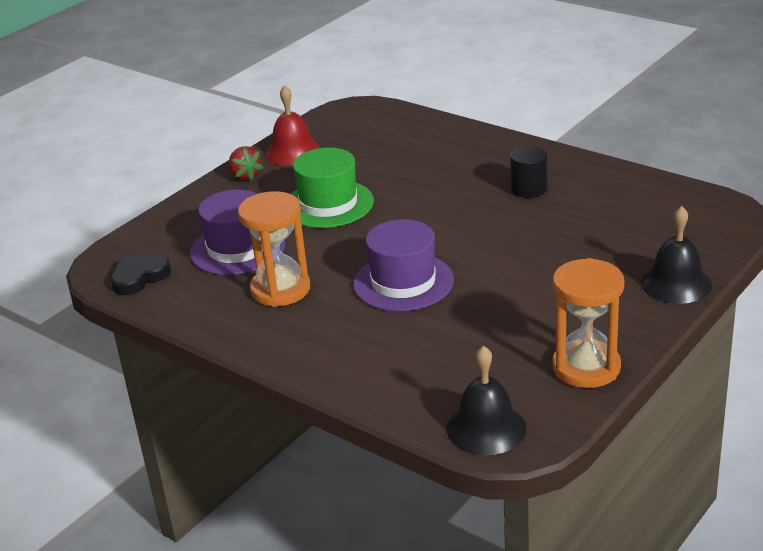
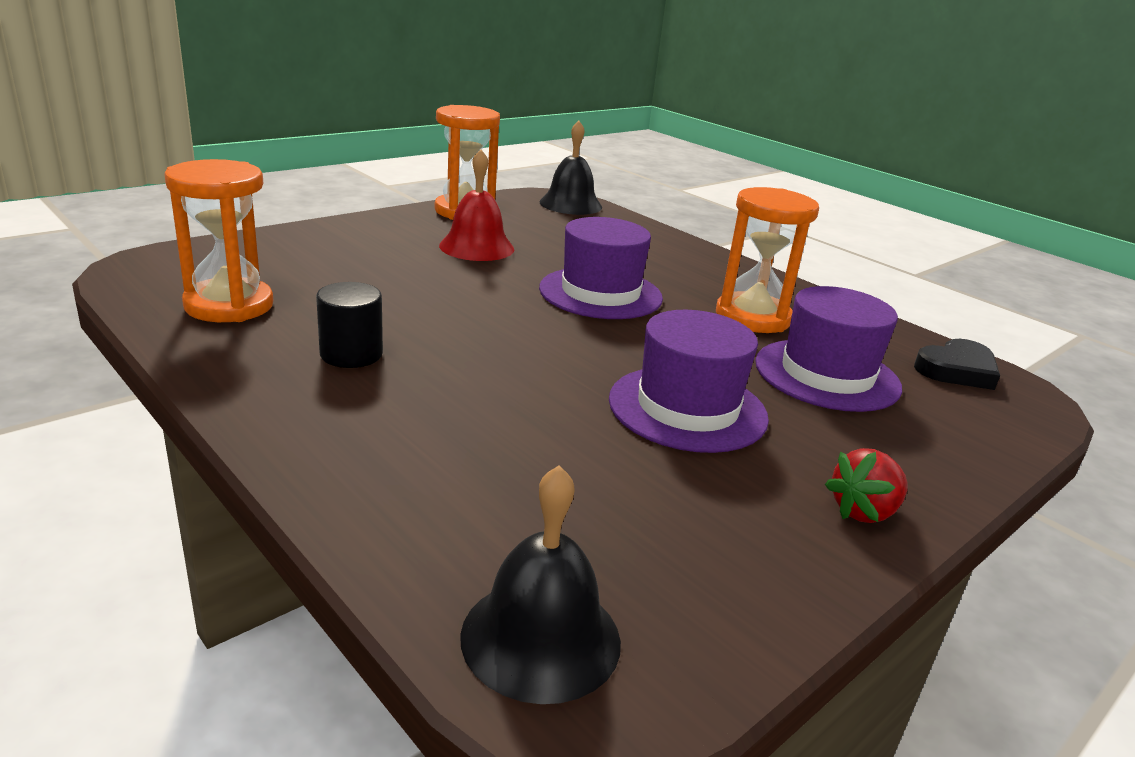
camera: 175 degrees left, 5 degrees down
red strawberry [229,146,263,181] -> red strawberry turned 105 degrees counterclockwise [825,448,907,523]
red bell [265,85,321,166] -> red bell moved to [439,149,514,261]
green hat [291,148,374,228] -> purple hat [609,310,769,453]
black bell [641,206,712,304] -> black bell moved to [460,465,621,704]
none -> orange hourglass [164,159,274,322]

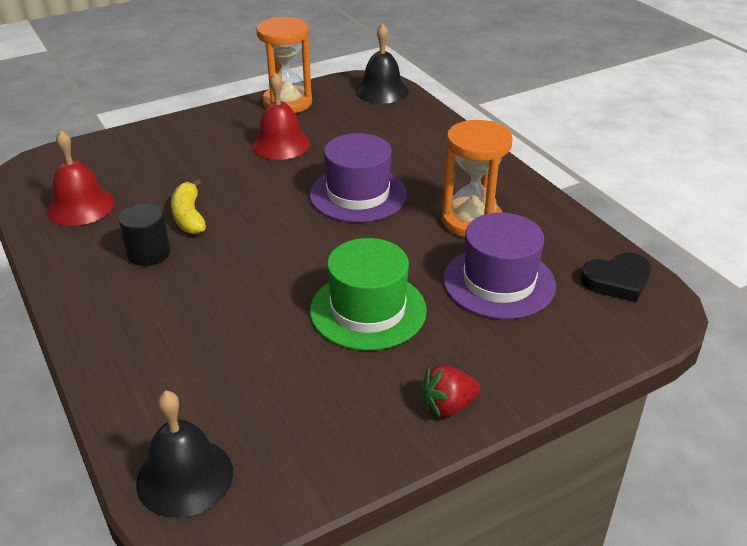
camera: 15 degrees right, 10 degrees up
orange hourglass [164,159,274,322] -> red bell [47,130,115,226]
purple hat [609,310,769,453] -> green hat [310,238,427,351]
none -> yellow banana [171,179,206,234]

